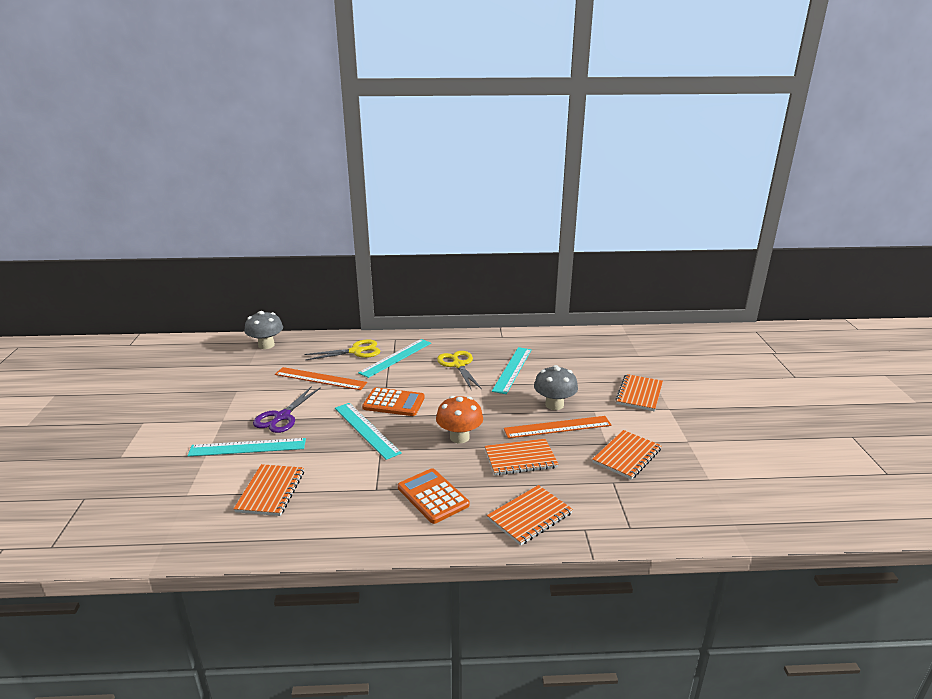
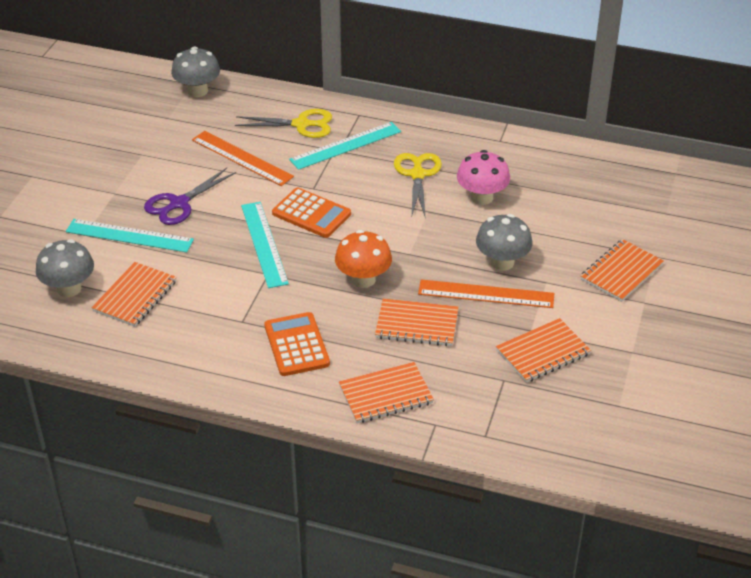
camera: 20 degrees right, 15 degrees up
turquoise ruler [492,347,531,394] -> pink mushroom [457,150,510,205]
none -> grey mushroom [36,239,94,297]

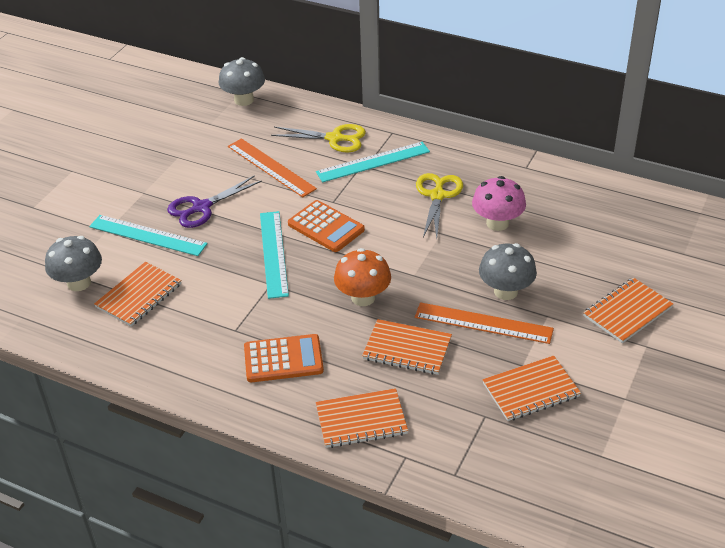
camera: 10 degrees right, 0 degrees up
orange calculator [264,312,330,376] -> orange calculator turned 90 degrees clockwise [244,334,324,382]

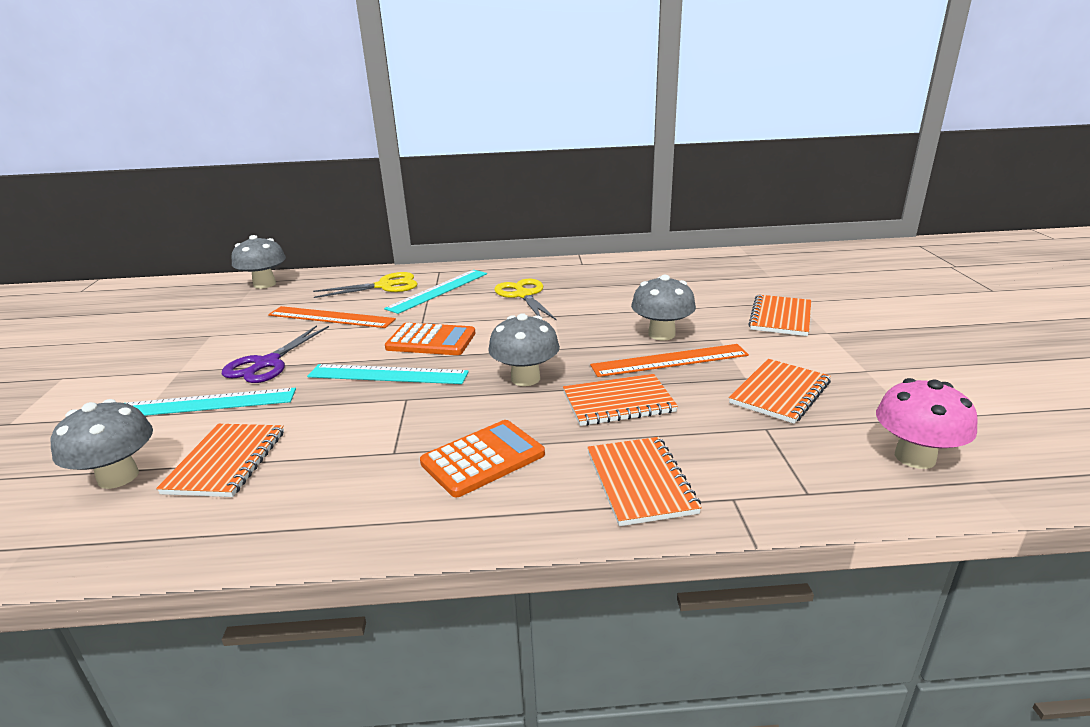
camera: 30 degrees left, 15 degrees down
turquoise ruler [260,211,289,299] -> turquoise ruler turned 45 degrees counterclockwise [307,364,469,384]
orange notebook [316,388,408,448] -> orange notebook turned 60 degrees counterclockwise [587,437,702,526]
orange mushroom [334,248,391,306] -> grey mushroom [488,313,560,386]
pink mushroom [472,176,526,231] -> pink mushroom moved to [876,378,978,469]

